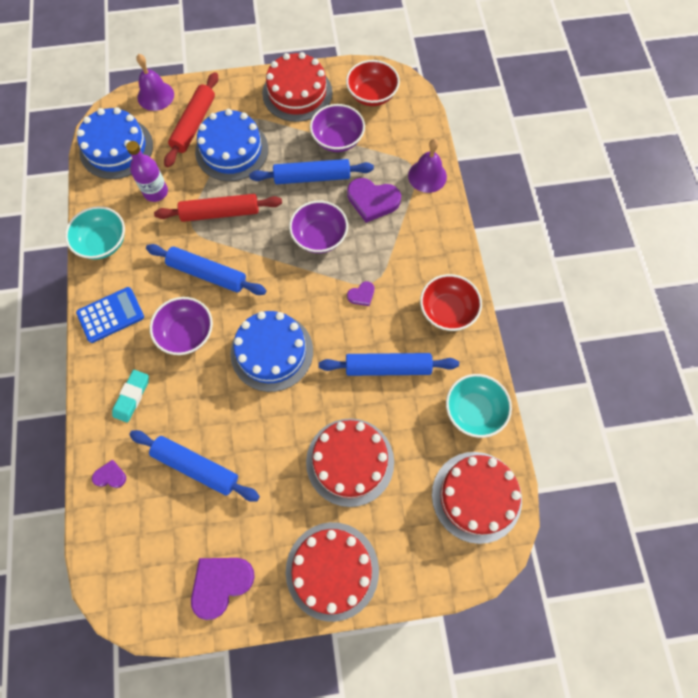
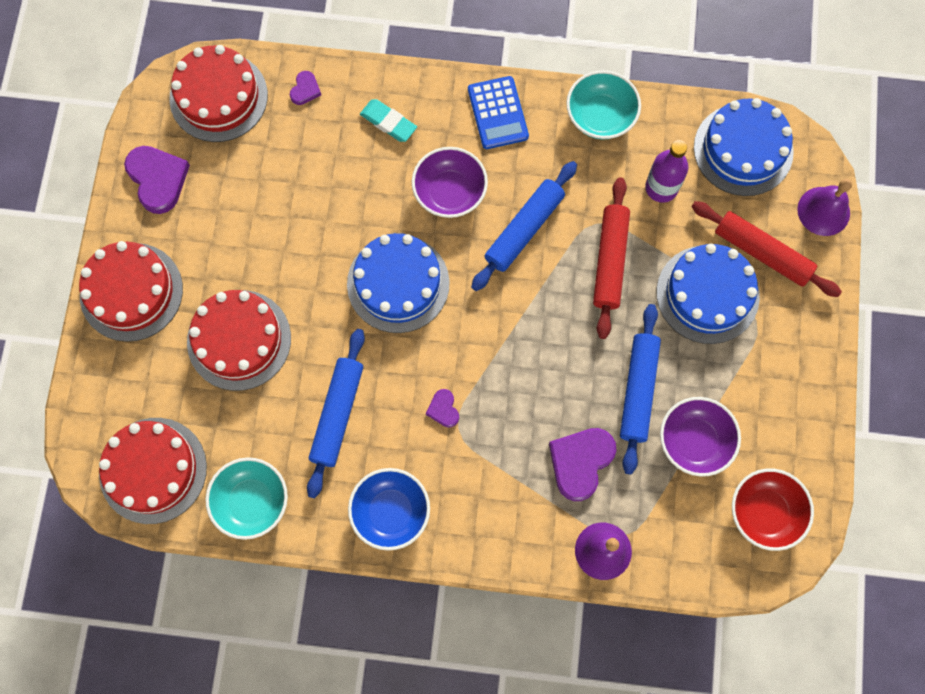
camera: 105 degrees right, 5 degrees up
blue rolling pin [129,430,260,502] -> none
red cake [262,52,333,122] -> red cake moved to [169,45,268,142]
purple bowl [289,201,348,253] -> none
red bowl [420,274,482,331] -> blue bowl [348,468,430,551]

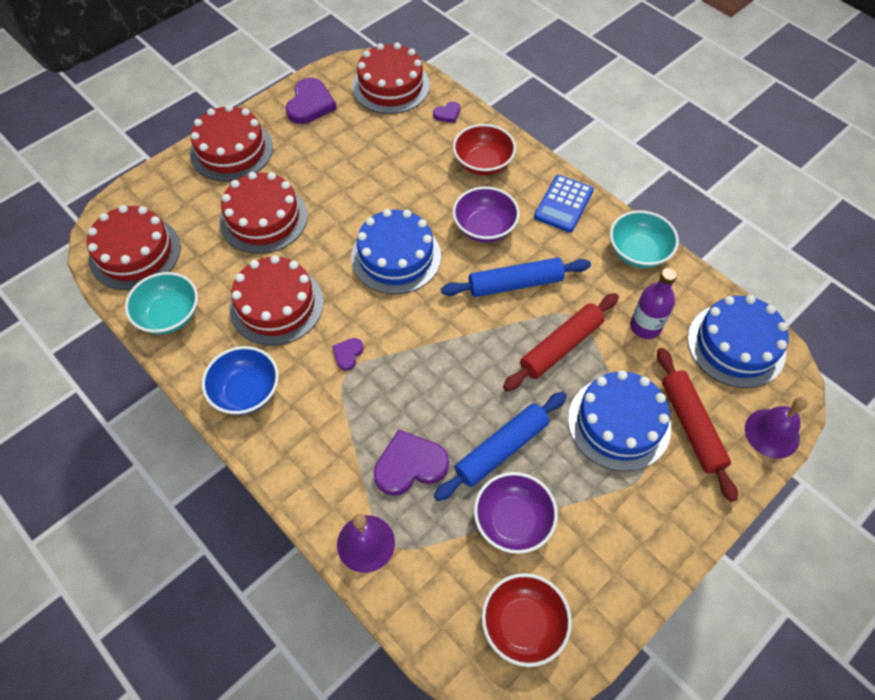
camera: 40 degrees right, 15 degrees down
blue rolling pin [307,329,365,498] -> red cake [229,255,324,346]
turquoise eraser [360,99,417,142] -> red bowl [453,124,516,175]

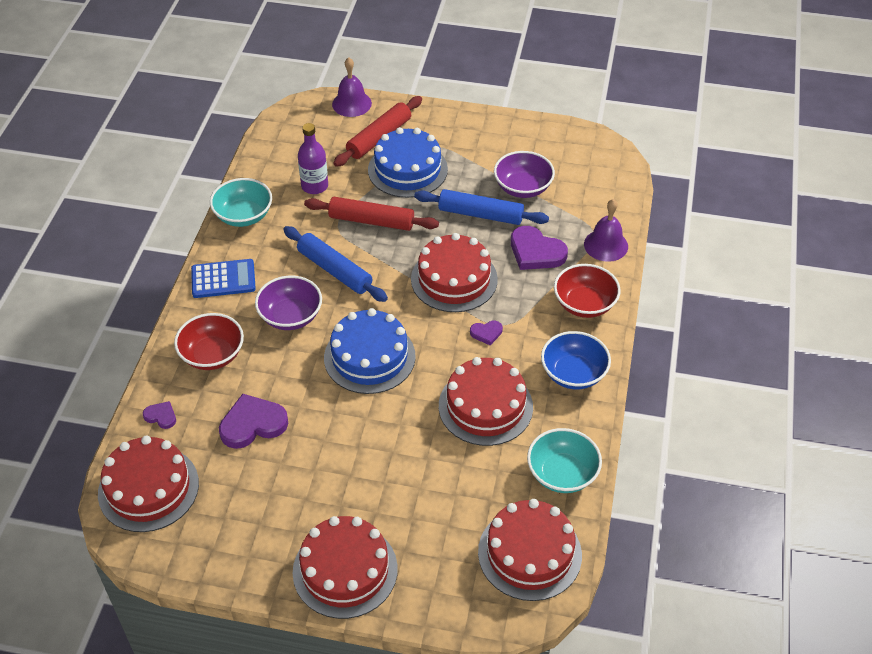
camera: 125 degrees left, 10 degrees down
red cake [219,172,307,254] -> red cake moved to [411,233,498,312]
purple heart [286,78,337,124] -> purple heart moved to [219,394,288,449]
red bowl [482,573,572,667] -> red bowl moved to [554,264,621,318]
blue cake [687,295,789,388] -> none

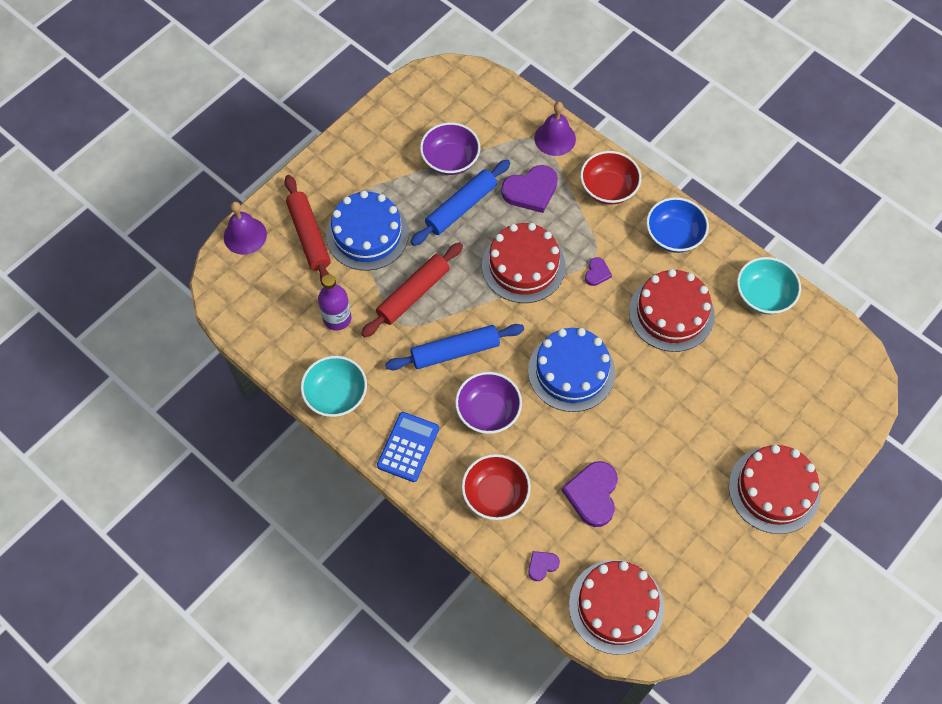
camera: 60 degrees left, 15 degrees up
red cake [478,499,582,601] -> none

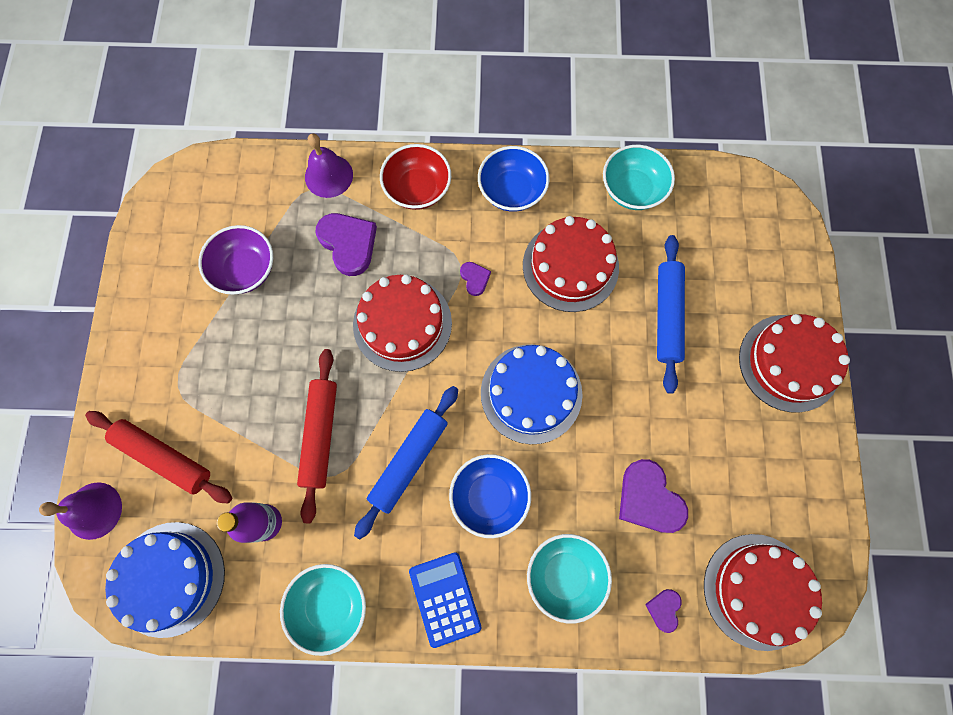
camera: 40 degrees left, 10 degrees up
blue cake [326,191,409,271] -> blue cake moved to [105,522,225,638]
blue rolling pin [411,160,510,246] -> blue rolling pin moved to [657,235,685,394]
purple bowl [455,372,522,434] -> blue bowl [449,454,531,538]
red bowl [462,454,531,520] -> turquoise bowl [527,534,612,624]
purple heart [501,165,558,213] -> purple heart turned 60 degrees counterclockwise [315,213,377,276]

